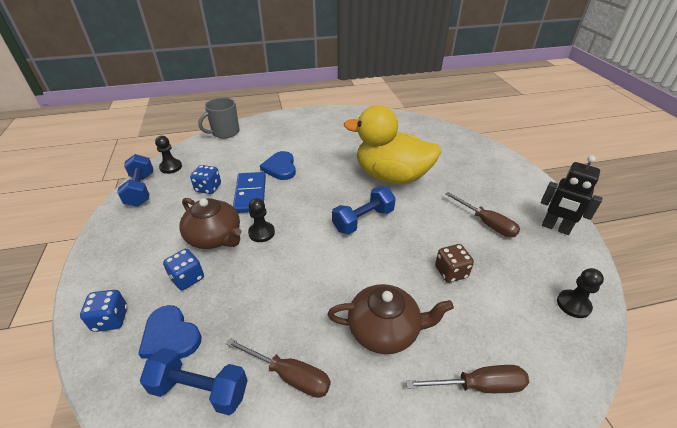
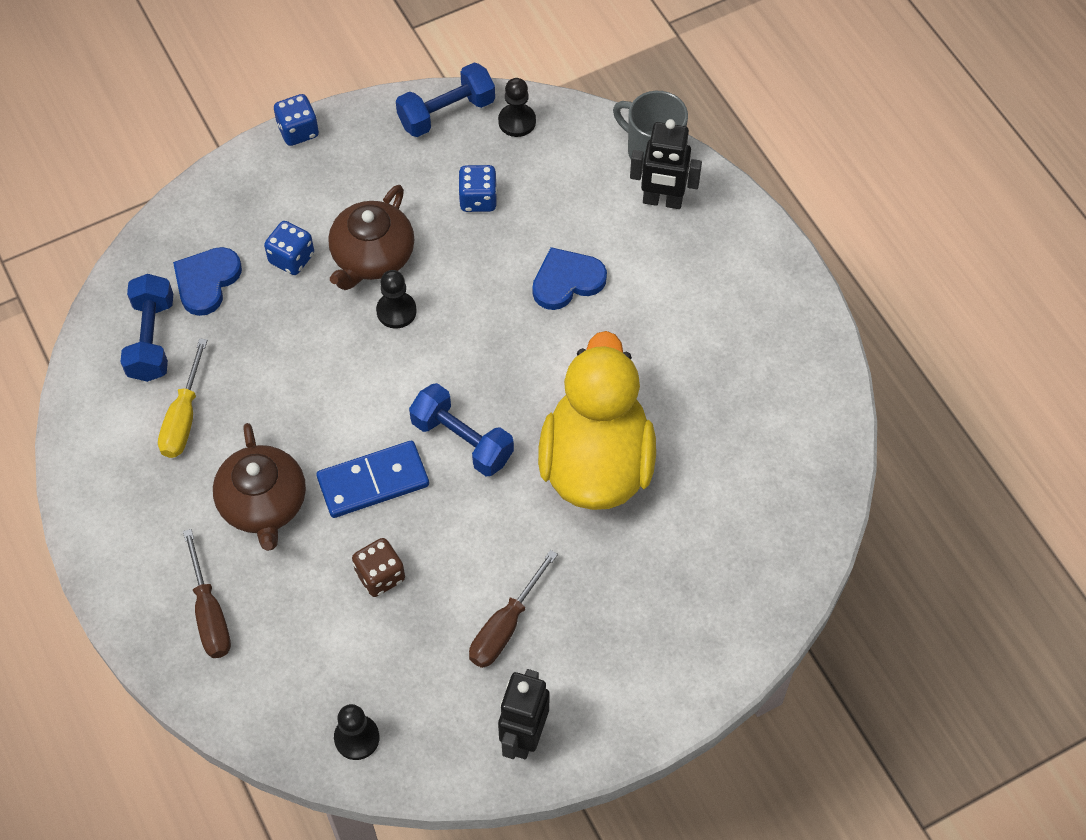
camera: 75 degrees right, 20 degrees up
blue dice [80,290,127,332] -> blue dice moved to [274,94,319,146]
brown screwdriver [226,338,331,398] -> yellow screwdriver [158,338,207,458]
blue domino [233,172,266,213] -> blue domino moved to [316,441,429,518]
none -> black robot [630,119,702,209]

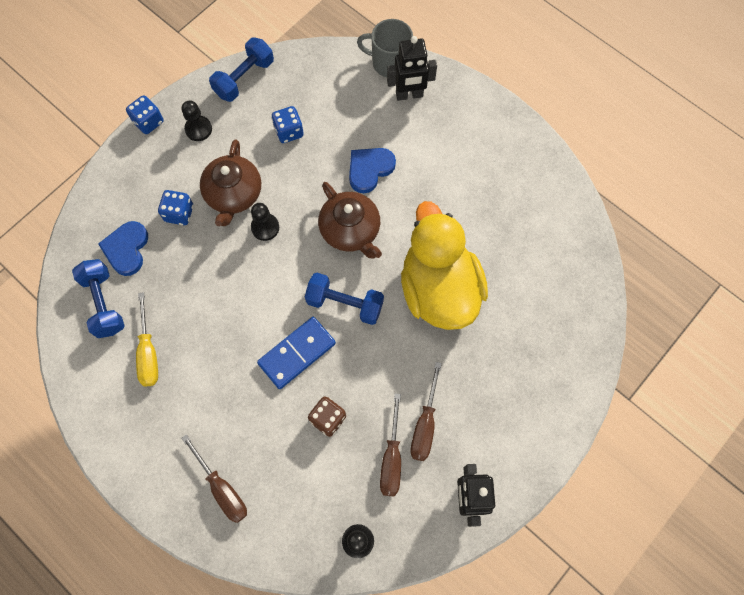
camera: 20 degrees left, 10 degrees up
brown teapot [213,423,306,551] -> brown teapot moved to [318,182,382,259]
black pawn [498,78,536,137] -> black pawn moved to [182,100,212,141]
none -> brown screwdriver [380,393,401,496]

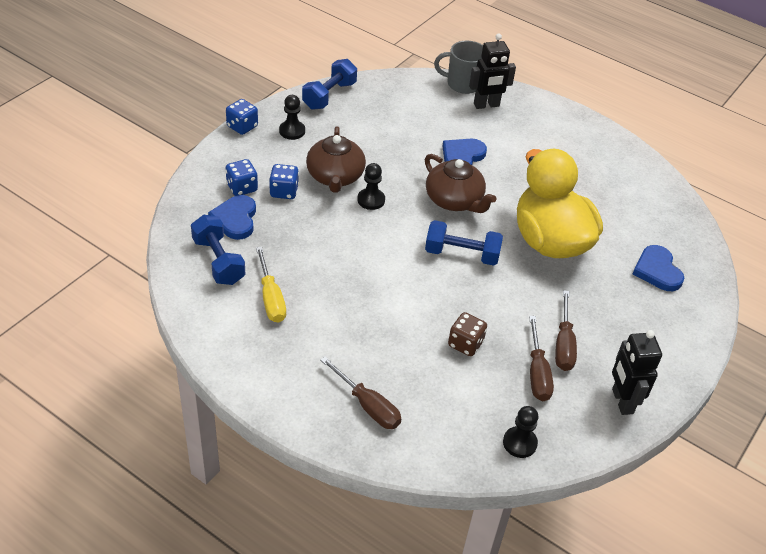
camera: 10 degrees left, 25 degrees down
blue domino [257,317,336,389] -> none
blue dice [272,106,304,143] -> blue dice moved to [225,159,258,196]
none -> blue heart [633,245,684,291]

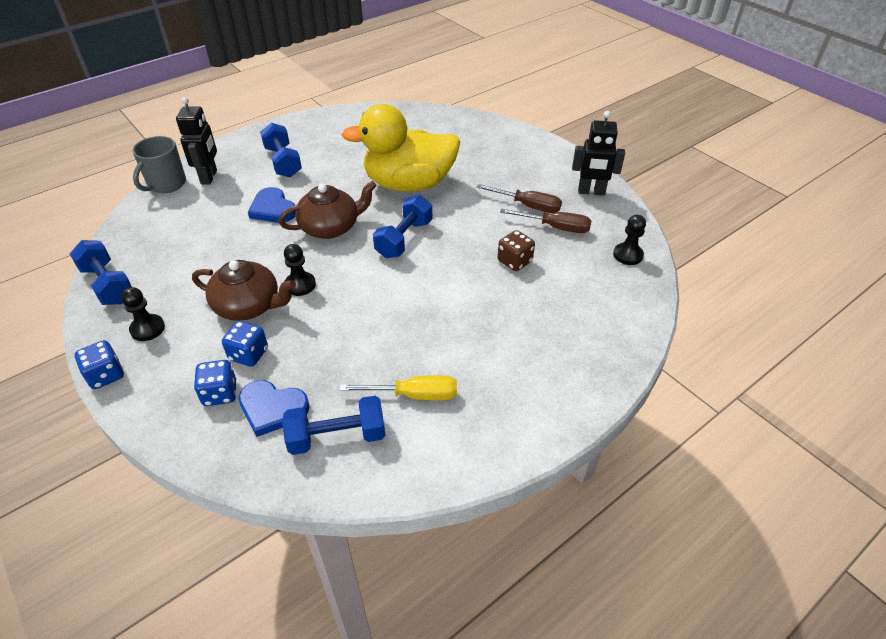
camera: 70 degrees left, 0 degrees up
brown screwdriver [320,356,401,429] -> none
blue heart [633,245,684,291] -> none
none -> blue dumbbell [260,123,302,178]

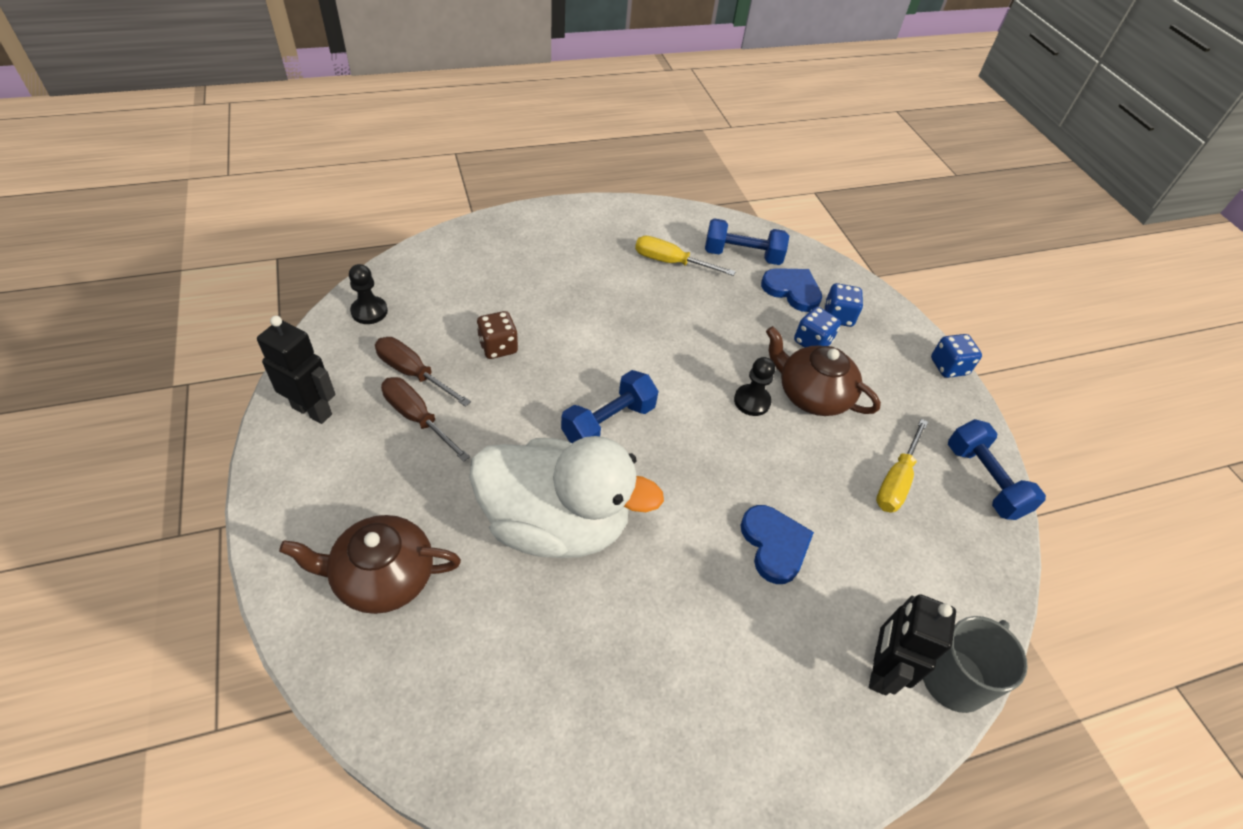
camera: 165 degrees left, 5 degrees up
black pawn [121,287,165,341] -> none
blue dumbbell [260,123,302,178] -> none
brown teapot [279,180,377,239] -> brown teapot moved to [279,515,461,614]
yellow duck [341,104,460,192] -> white duck [469,436,664,558]
none -> yellow screwdriver [876,419,928,513]

